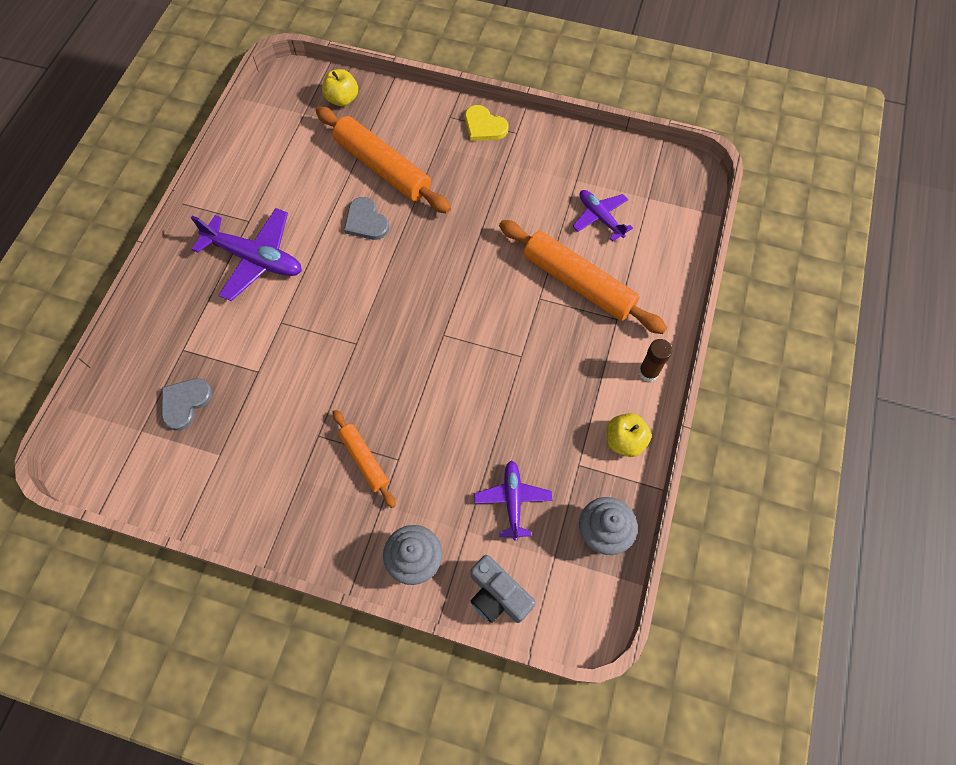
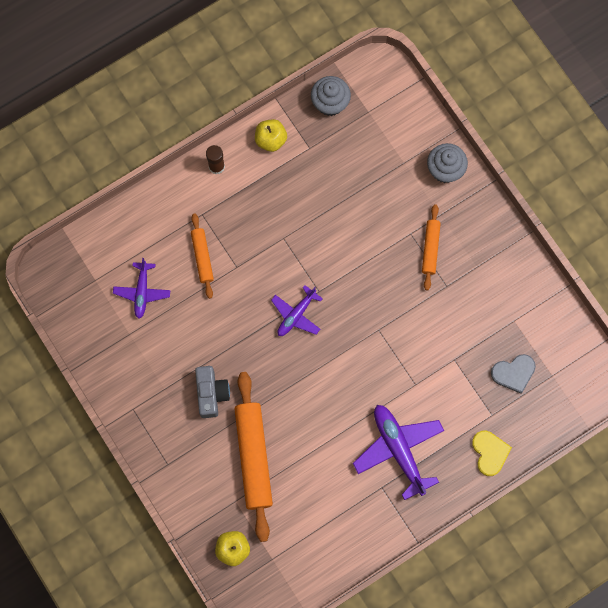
camera: 140 degrees left, 10 degrees up
grey heart [344,197,389,240] -> none
yellow heart [465,105,509,141] -> yellow heart moved to [472,431,512,476]
grey camera [470,555,536,623] -> grey camera moved to [195,366,230,418]
purple plane [474,460,552,540] -> purple plane moved to [271,285,323,336]
orange rolling pin [499,220,667,334] -> orange rolling pin [191,213,214,299], size x0.54

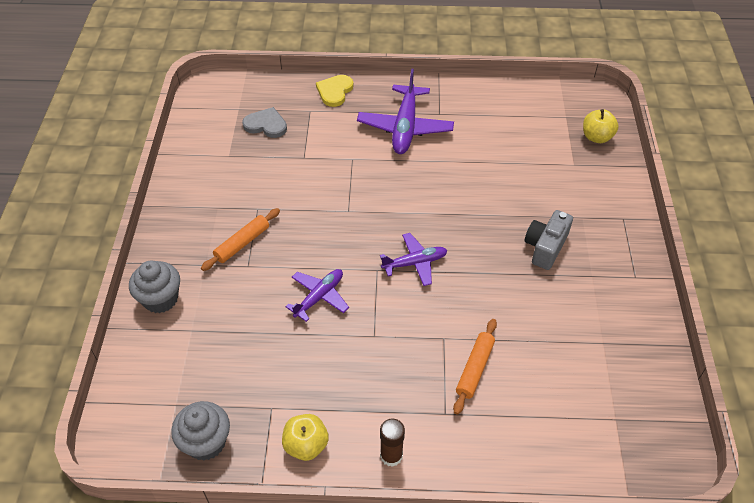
camera: 145 degrees left, 25 degrees down
purple plane [113,258,170,319] -> purple plane moved to [285,269,349,322]
orange rolling pin [234,372,273,542] -> none

